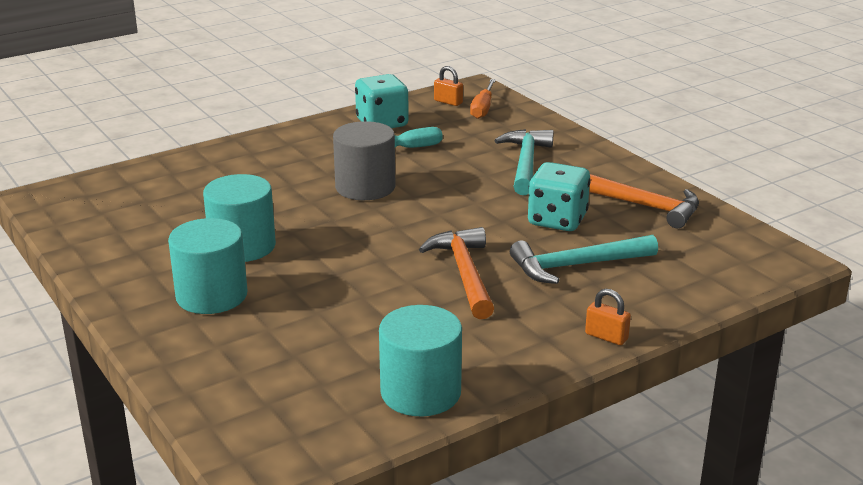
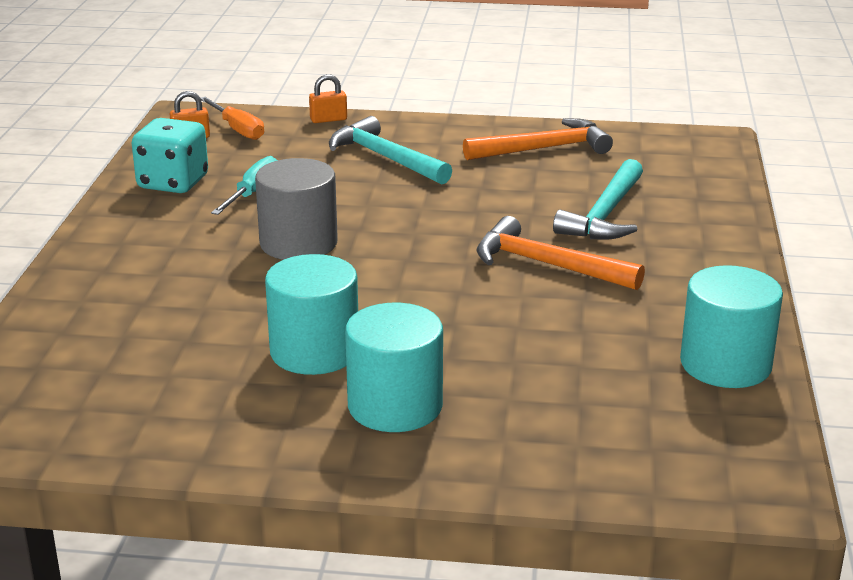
camera: 50 degrees left, 0 degrees up
turquoise dice [528,162,591,231] -> none
orange padlock [585,289,631,345] -> orange padlock moved to [309,74,347,123]

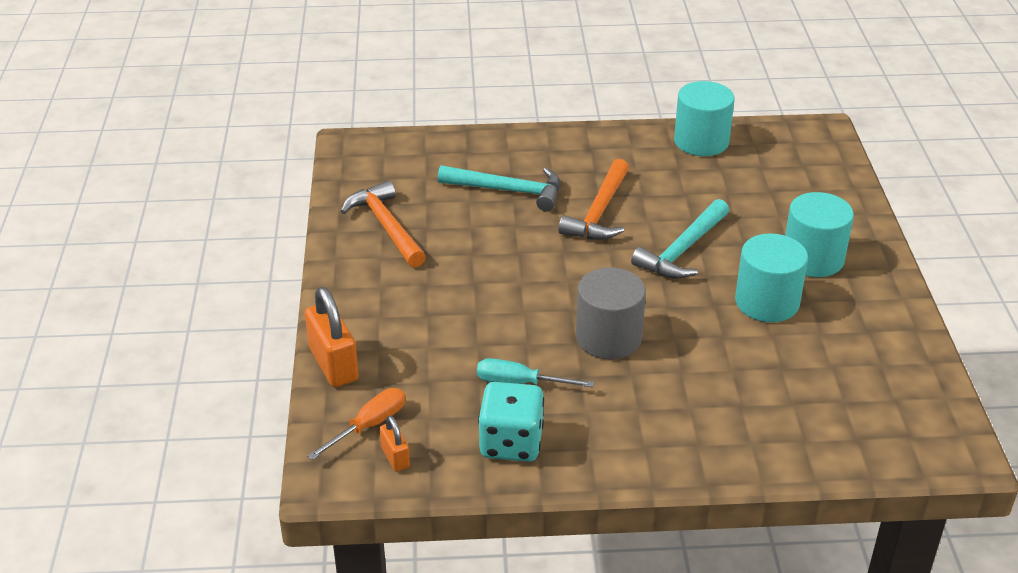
camera: 100 degrees left, 10 degrees up
orange padlock [309,74,347,123] -> orange padlock [305,287,359,387], size x1.88
turquoise hammer [329,116,452,185] -> turquoise hammer moved to [631,199,729,279]

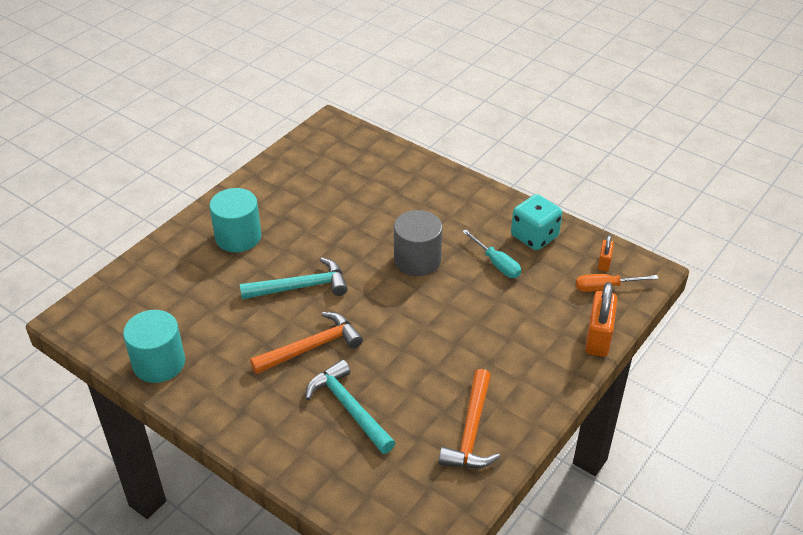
camera: 140 degrees left, 5 degrees up
turquoise cylinder [735,233,808,322] -> none

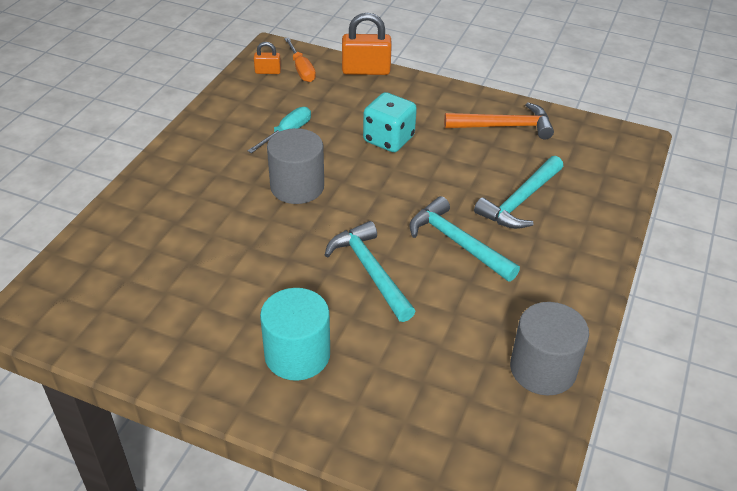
camera: 105 degrees left, 0 degrees up
turquoise cylinder [123,310,185,383] -> grey cylinder [510,302,589,396]
orange hammer [250,312,363,374] -> turquoise hammer [409,196,520,282]
turquoise dice [511,194,562,250] -> turquoise dice moved to [363,92,417,152]

